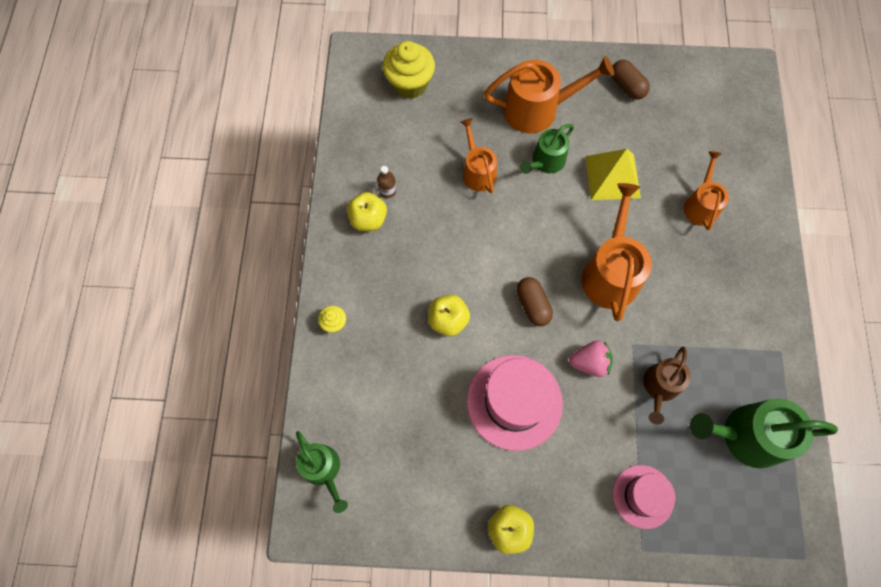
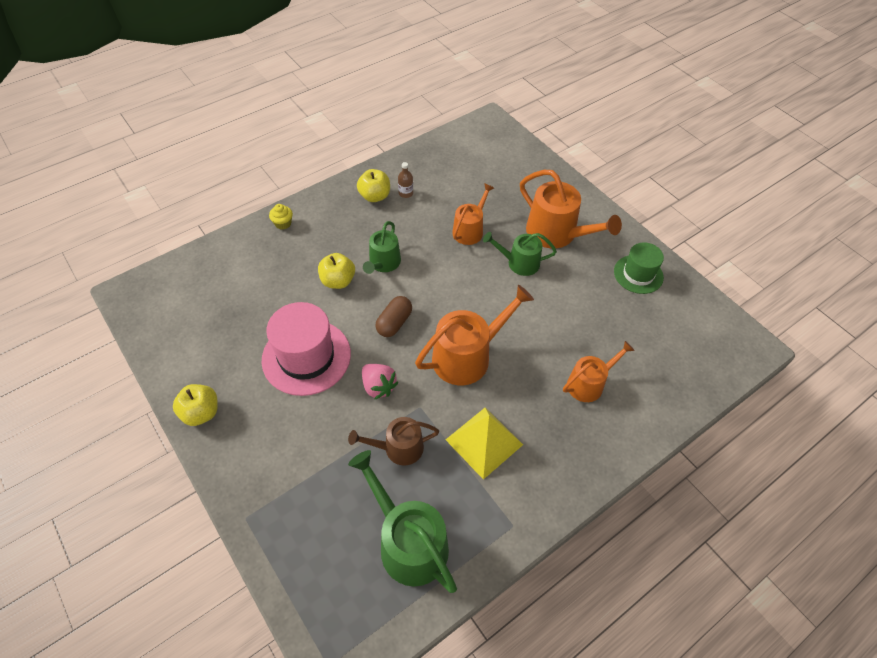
camera: 50 degrees right, 15 degrees down
green watering can [296,431,348,513] -> green watering can moved to [363,221,401,274]
yellow cupcake [383,41,435,99] -> none
yellow pyramid [585,149,641,200] -> yellow pyramid moved to [446,408,523,480]
brown capsule [611,60,650,100] -> green hat [614,242,664,294]
pink hat [613,465,676,529] -> none

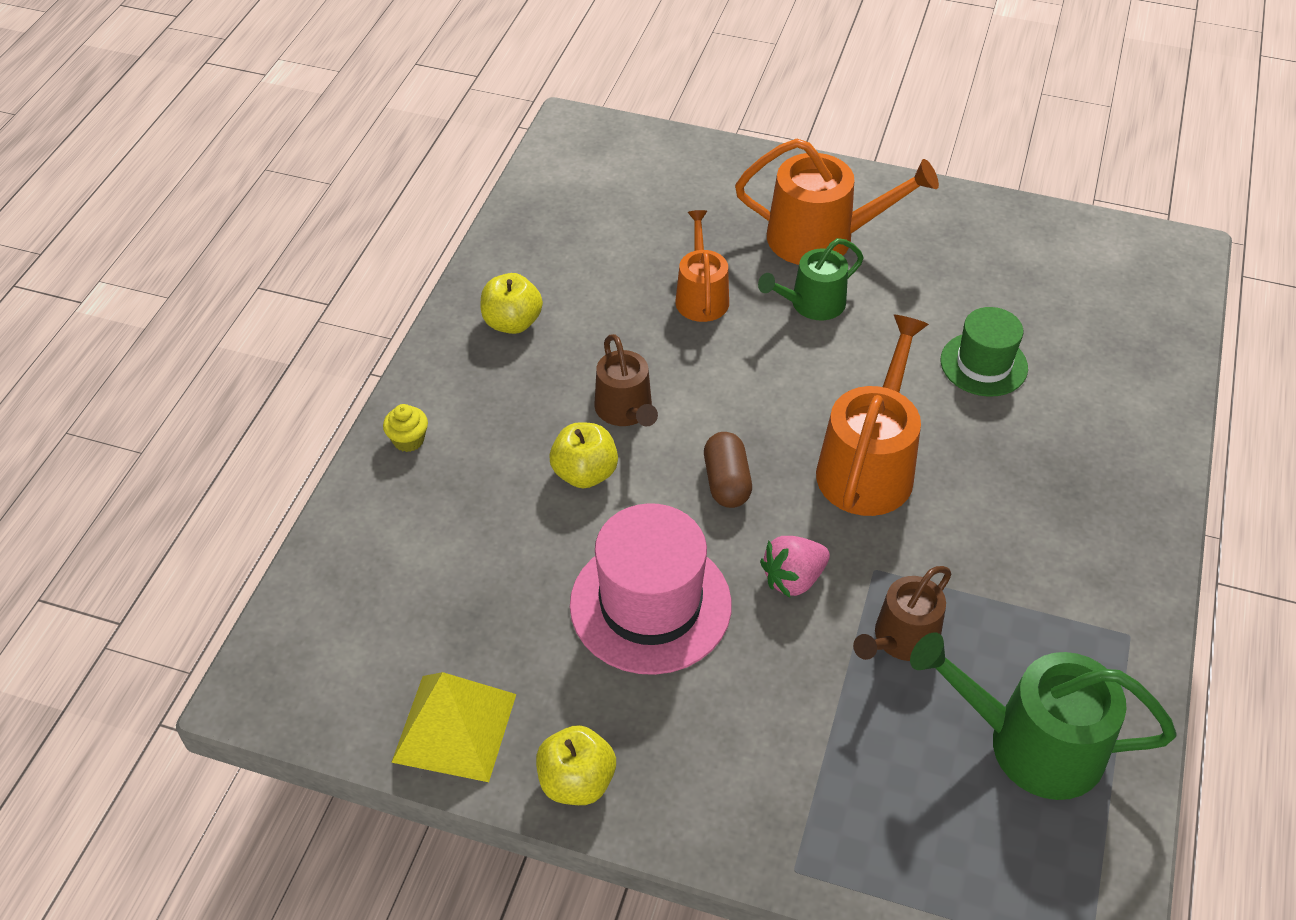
camera: 35 degrees left, 5 degrees down
pink strawberry [362,364,398,400] -> pink strawberry turned 135 degrees clockwise [760,536,830,598]
green watering can [363,221,401,274] -> brown watering can [594,334,658,427]
brown bottle [398,162,413,198] -> none
yellow pyramid [446,408,523,480] -> yellow pyramid moved to [391,672,516,782]
orange watering can [563,341,635,402] -> none
green hat [614,242,664,294] -> green hat moved to [941,307,1028,397]

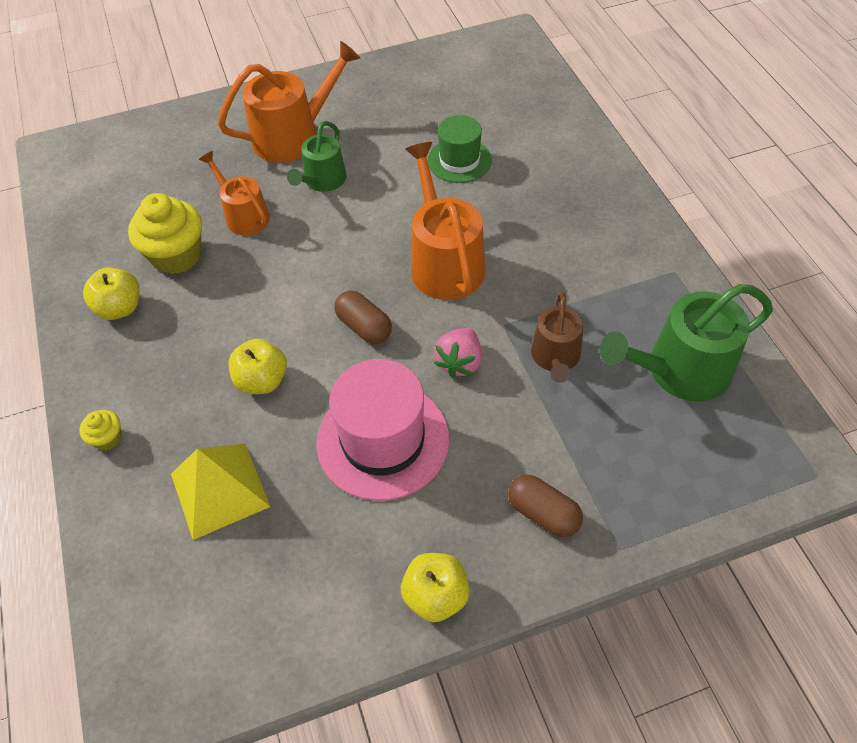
camera: 35 degrees left, 5 degrees up
yellow pyramid [391,672,516,782] -> yellow pyramid moved to [171,444,270,540]
brown watering can [594,334,658,427] -> none
none -> yellow cupcake [128,193,202,275]
none -> brown capsule [508,475,583,537]

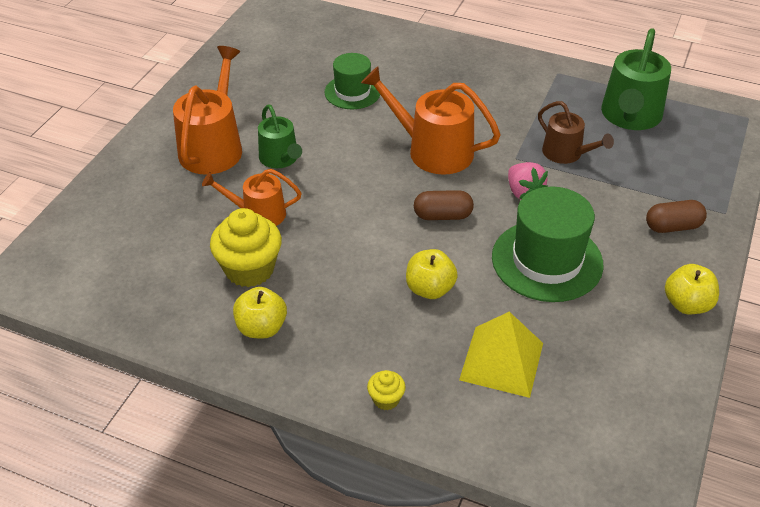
camera: 50 degrees left, 10 degrees down
pink hat [316,359,450,501] -> green hat [492,187,604,302]

